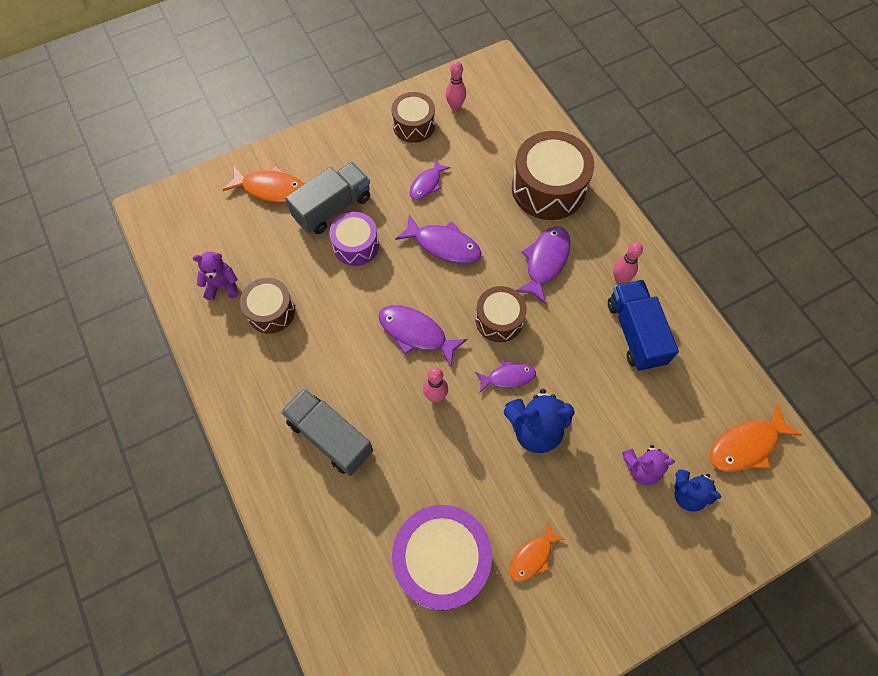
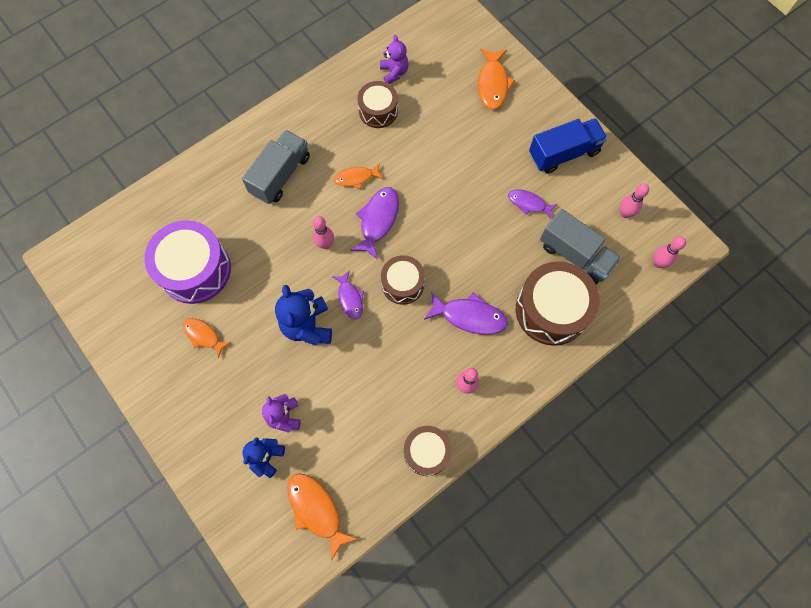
camera: 80 degrees right, 5 degrees up
grey truck [285,162,370,234] -> grey truck moved to [540,209,621,284]
purple drum [329,212,379,266] -> none
brown drum [391,92,435,143] -> brown drum moved to [404,426,452,476]
purple fish [395,215,481,264] -> none
blue truck [608,280,679,371] -> blue truck moved to [529,118,608,174]
none -> orange fish [334,163,383,189]
none -> pink bowling pin [654,236,686,268]

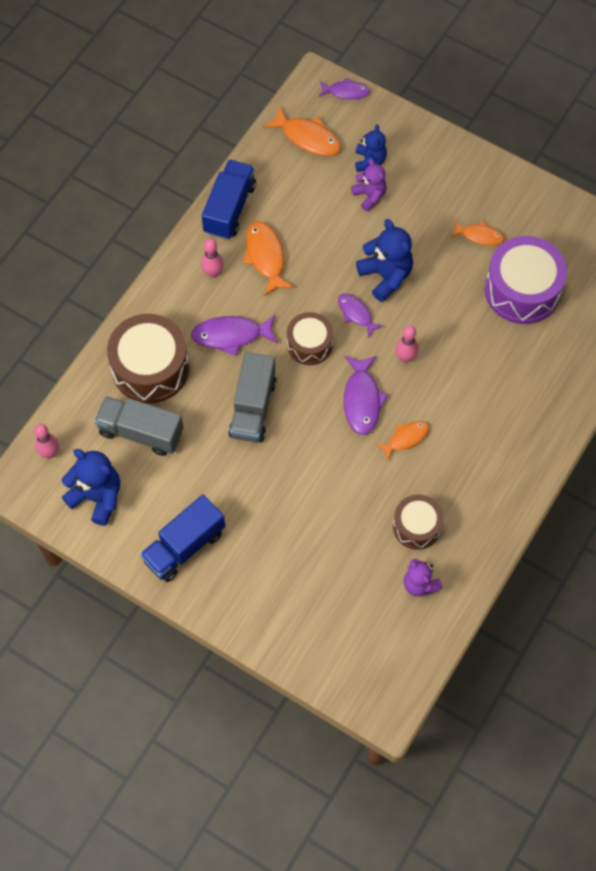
camera: 160 degrees right, 5 degrees down
grey truck [242,130,310,204] -> grey truck moved to [228,352,276,442]
brown drum [404,426,452,476] -> blue truck [202,159,256,240]
orange fish [478,48,515,110] -> orange fish moved to [242,221,294,296]
purple fish [508,189,557,219] -> purple fish moved to [319,78,370,100]
pink bowling pin [620,183,649,218] -> blue teddy bear [62,449,120,526]

